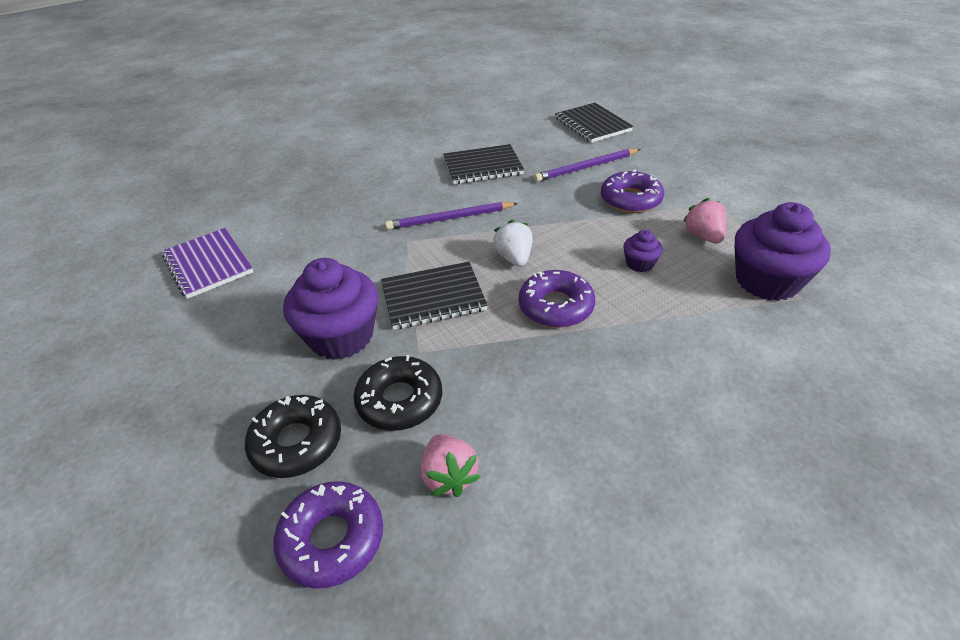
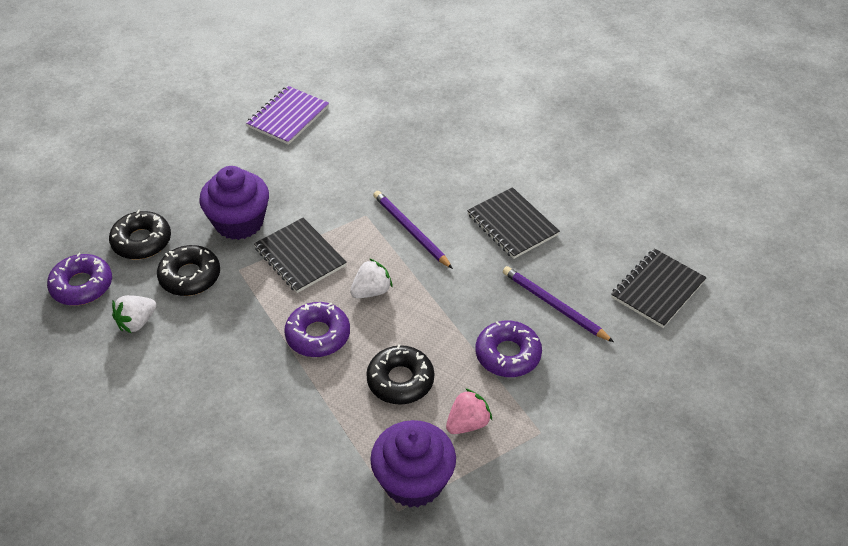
camera: 65 degrees right, 5 degrees up
pink strawberry [421,434,480,497] -> white strawberry [112,295,156,333]
purple cupcake [623,230,663,272] -> black donut [366,344,434,405]

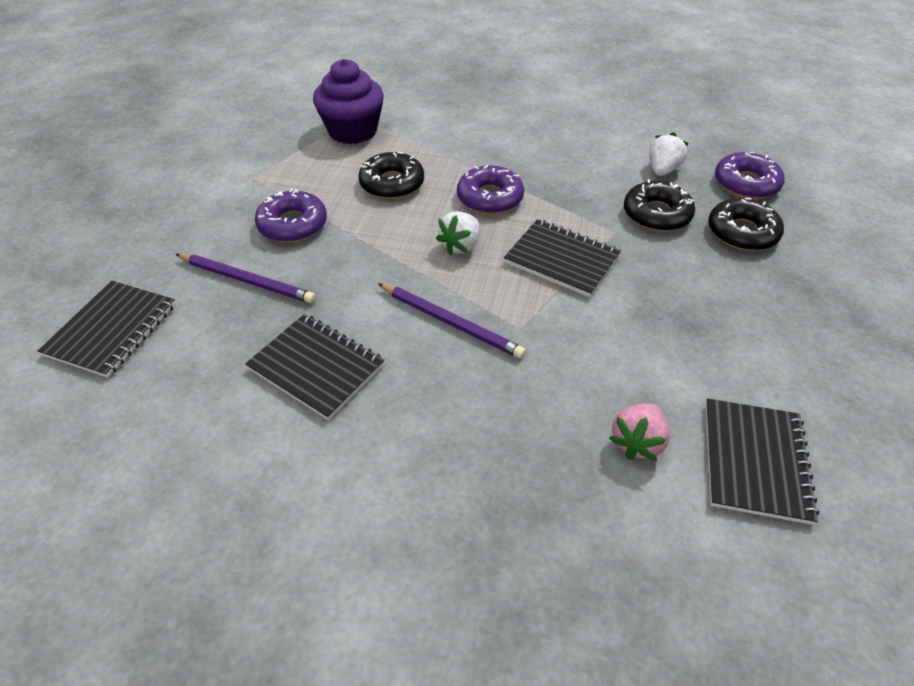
camera: 160 degrees right, 0 degrees up
purple cupcake [199,166,269,240] -> none
purple notebook [246,86,329,145] -> black notebook [705,398,819,525]
pink strawberry [446,388,492,434] -> pink strawberry moved to [609,403,670,461]

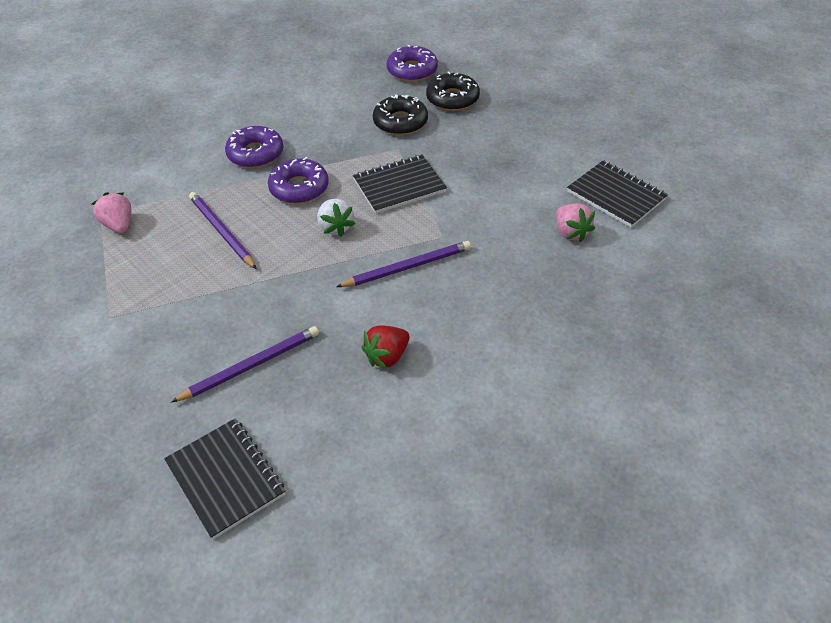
camera: 55 degrees left, 0 degrees up
black notebook [245,314,385,420] -> red strawberry [361,325,409,369]
purple donut [255,188,327,243] -> purple donut moved to [225,126,284,168]
purple cupcake [313,59,384,144] -> pink strawberry [92,192,131,233]
black donut [358,152,424,199] -> purple pencil [189,192,257,269]
white strawberry [649,132,689,176] -> none

